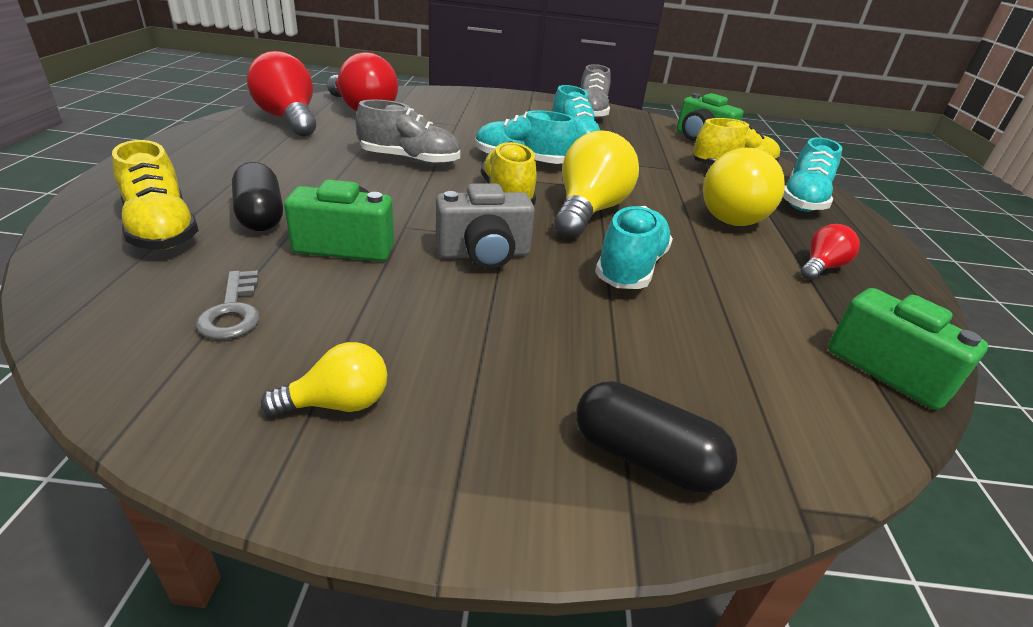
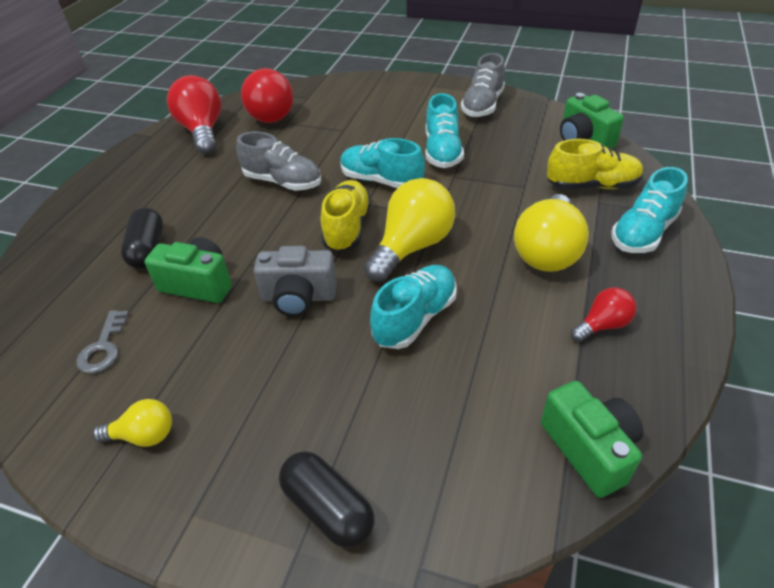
camera: 20 degrees right, 10 degrees up
yellow shoe [112,140,199,250] -> none

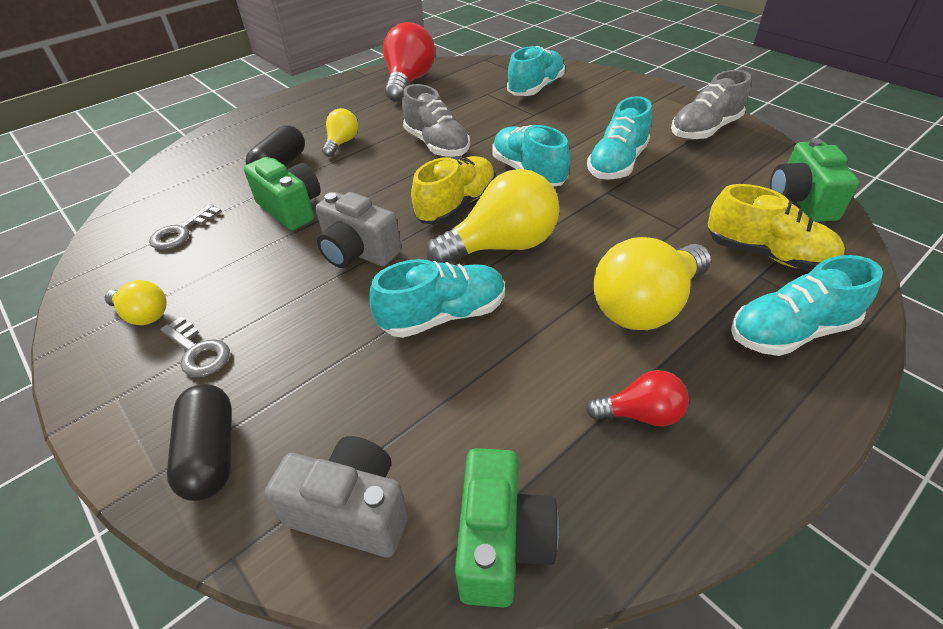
camera: 30 degrees right, 0 degrees up
red light bulb [241,68,293,123] -> none
none -> grey key [160,317,230,377]
none -> grey camera [264,436,408,557]
none -> yellow light bulb [322,108,358,157]
none -> turquoise shoe [507,46,565,96]

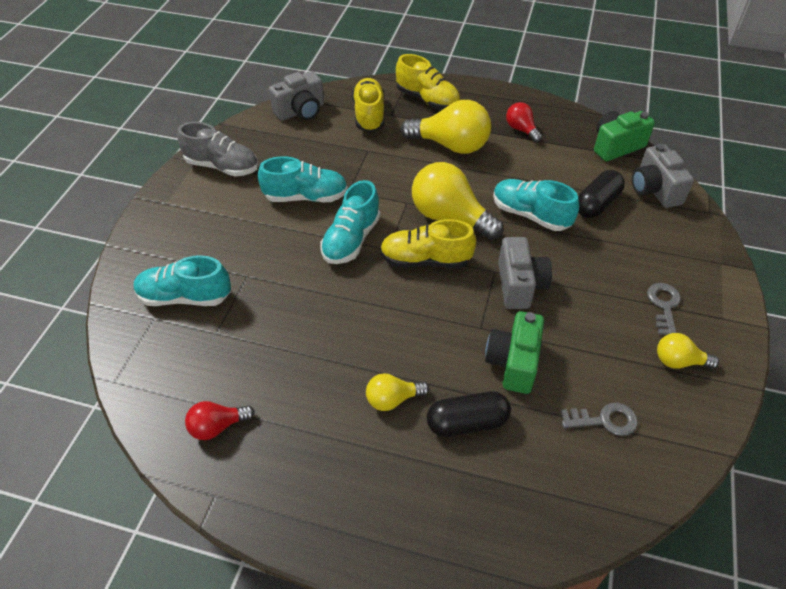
camera: 125 degrees left, 5 degrees up
yellow light bulb [105,280,167,325] -> yellow light bulb turned 75 degrees counterclockwise [657,333,719,369]
black capsule [167,384,232,501] -> black capsule moved to [578,170,625,218]
red light bulb [383,22,435,102] -> red light bulb [185,401,255,440], size x0.52
grey shoe [402,84,470,157] -> none
turquoise shoe [731,255,883,356] -> yellow shoe [396,54,460,110]
green camera [770,138,859,222] -> grey camera [269,71,324,121]

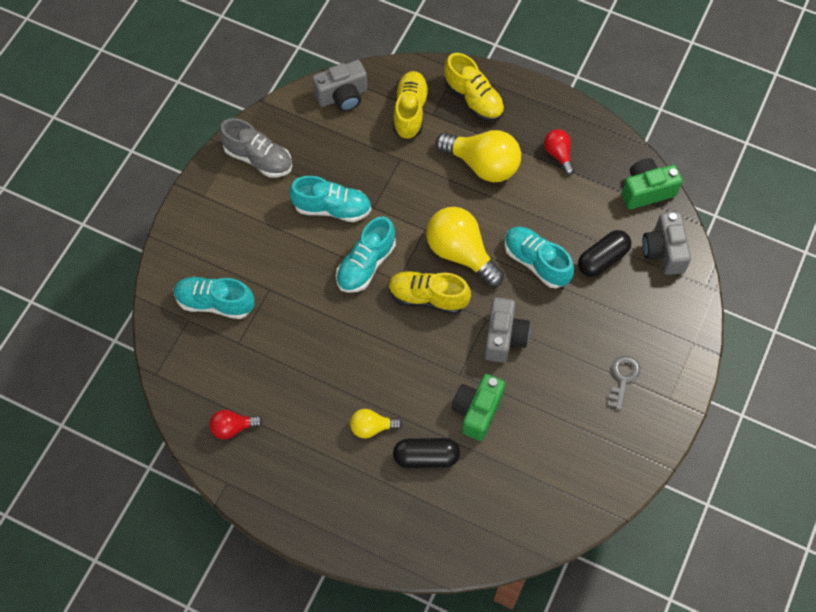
camera: 10 degrees right, 15 degrees up
grey key [561,402,638,436] -> none
yellow light bulb [657,333,719,369] -> none

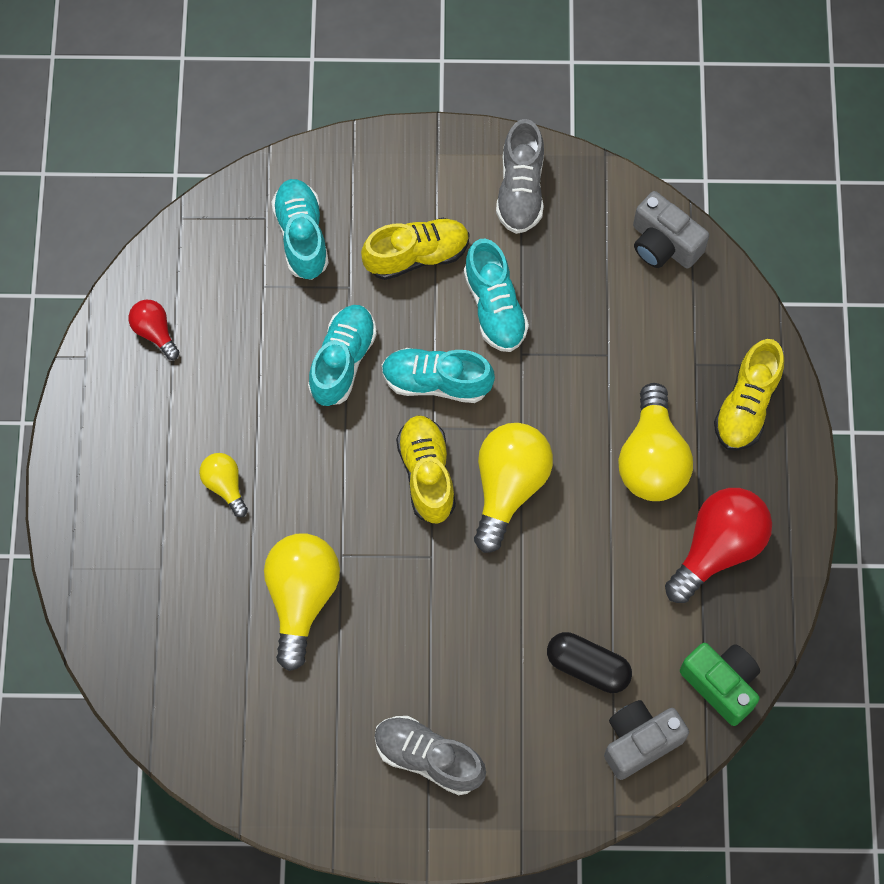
camera: 65 degrees right, 5 degrees up
yellow shoe [393,71,429,140] -> yellow shoe moved to [361,218,469,280]
black capsule [393,438,460,468] -> none
green camera [452,374,505,441] -> yellow light bulb [264,534,340,671]
grey camera [484,297,530,363] -> none
turquoise shoe [504,227,574,288] -> turquoise shoe moved to [308,305,377,406]
red light bulb [544,129,574,175] -> red light bulb [665,488,772,603], size x1.91
grey key [607,356,641,410] -> grey shoe [375,716,486,795]

